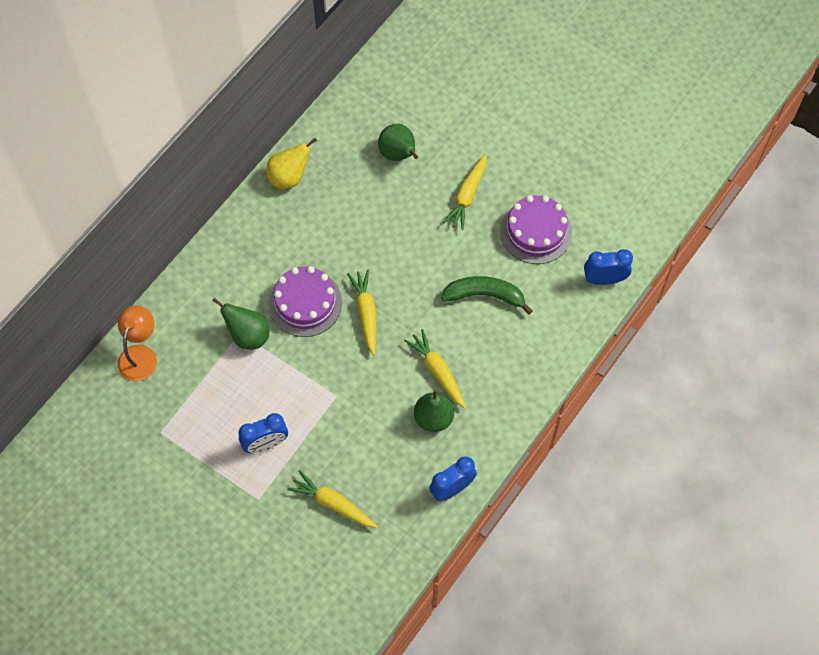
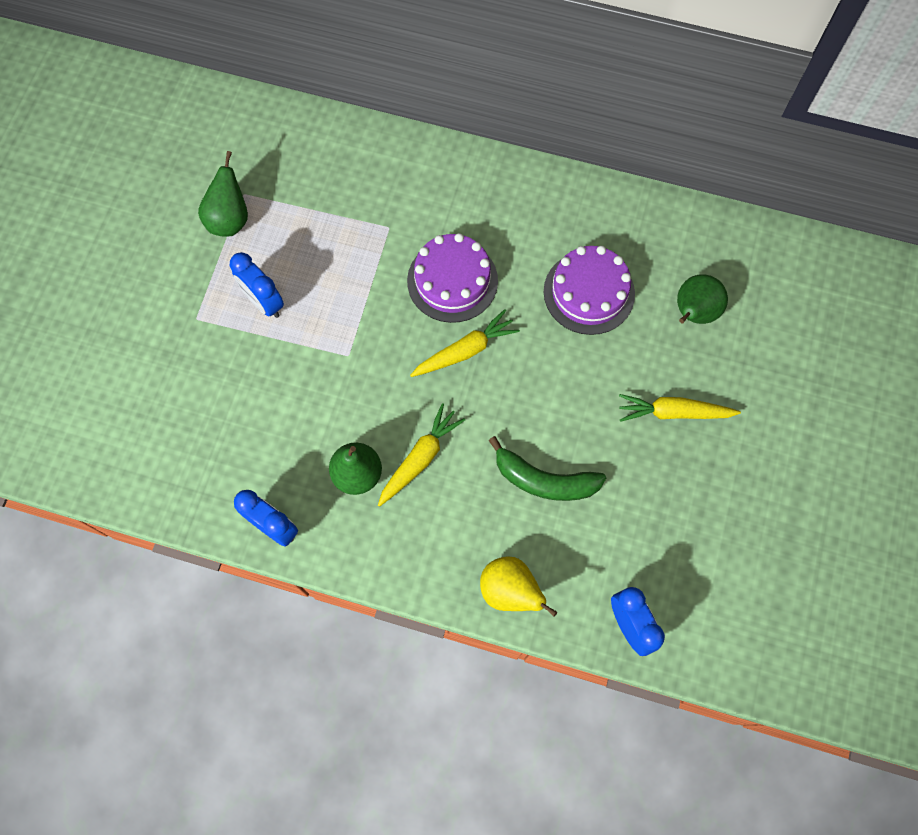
camera: 70 degrees right, 5 degrees up
orange lamp [118,305,157,381] -> none
green pear [212,298,269,349] -> green pear moved to [198,151,248,237]
yellow pear [266,138,317,189] -> yellow pear moved to [480,556,557,617]
yellow carrot [288,470,378,528] -> none
green banana [441,276,533,315] -> green banana turned 120 degrees clockwise [488,436,606,501]
purple cake [500,195,572,264] -> purple cake moved to [544,246,635,335]

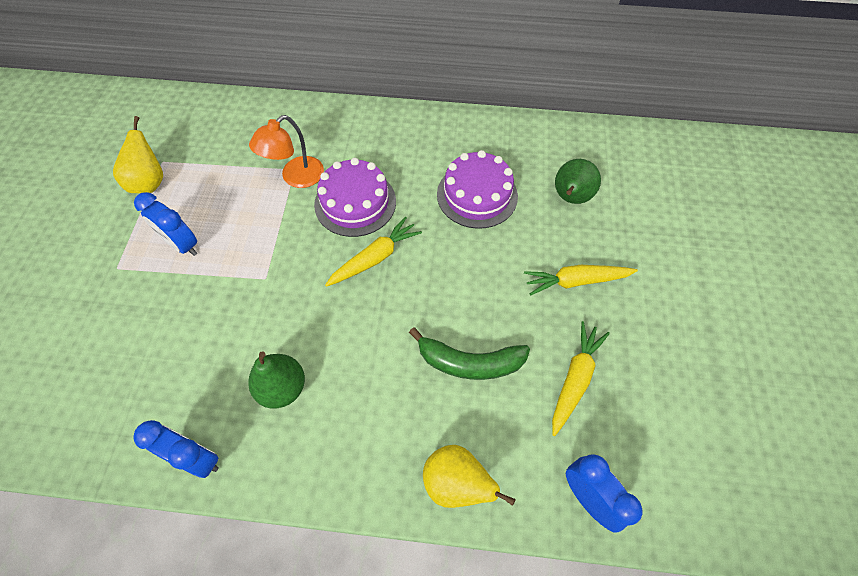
camera: 10 degrees left, 10 degrees down
green pear [198,151,248,237] -> yellow pear [113,116,163,193]
yellow carrot [378,403,465,507] -> yellow carrot moved to [552,321,610,436]
none -> orange lamp [249,115,324,188]

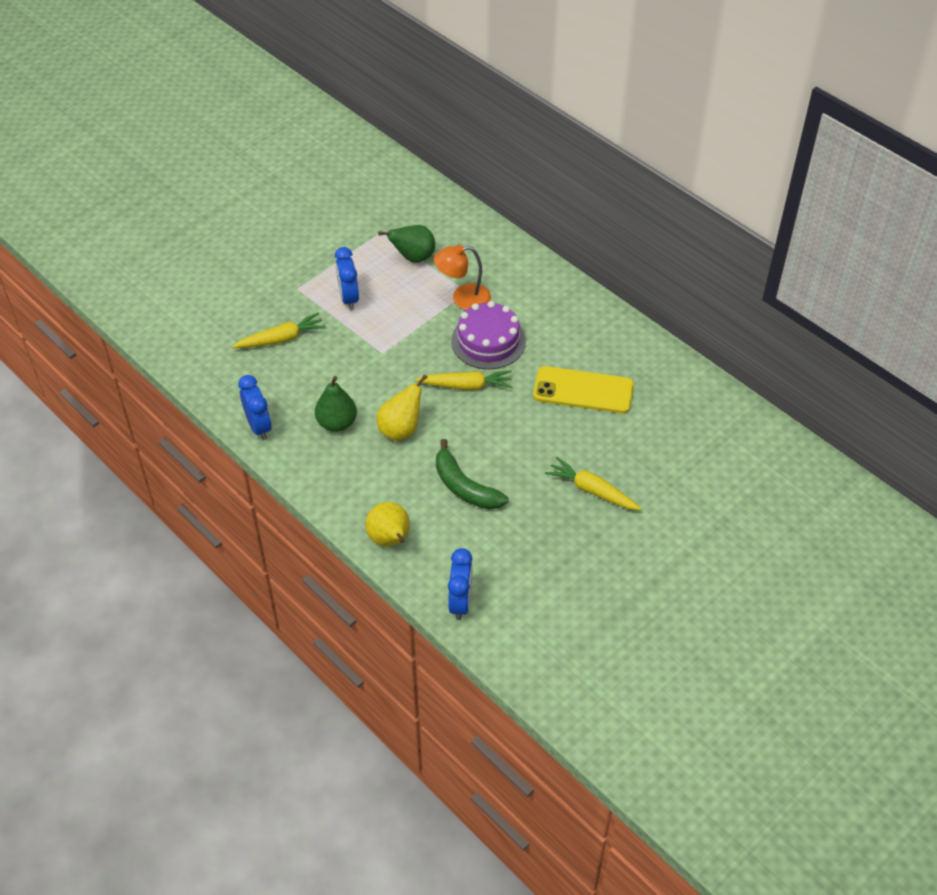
camera: 40 degrees right, 10 degrees down
yellow pear [113,116,163,193] -> yellow pear moved to [377,374,427,441]
purple cake [437,150,518,229] -> yellow phone [533,366,634,413]
yellow carrot [552,321,610,436] -> yellow carrot moved to [232,313,326,348]
green pear [555,159,601,204] -> green pear moved to [378,225,435,263]

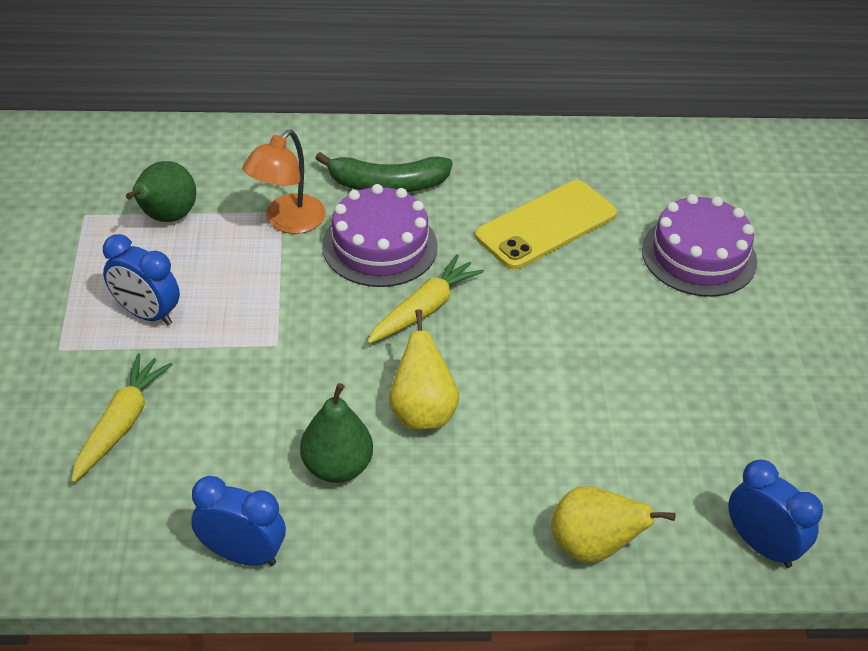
camera: 50 degrees left, 5 degrees down
green banana [436,439,508,510] -> green banana moved to [315,152,453,192]
yellow carrot [545,457,641,510] -> none
none -> purple cake [642,194,757,297]

